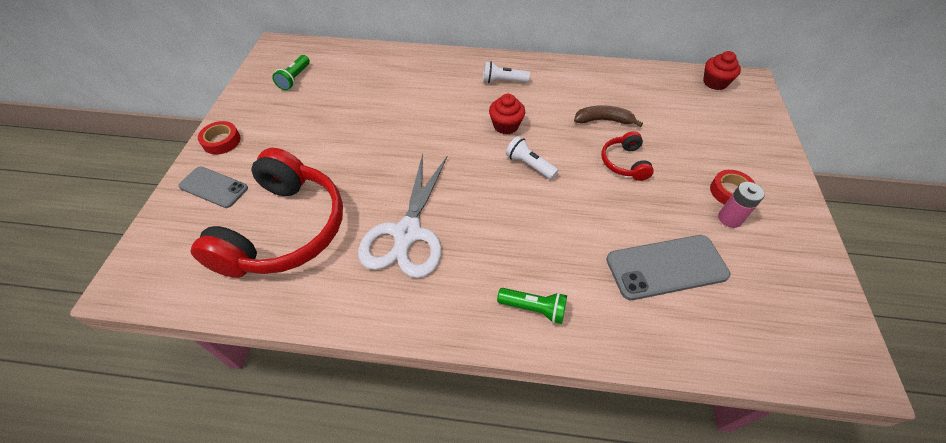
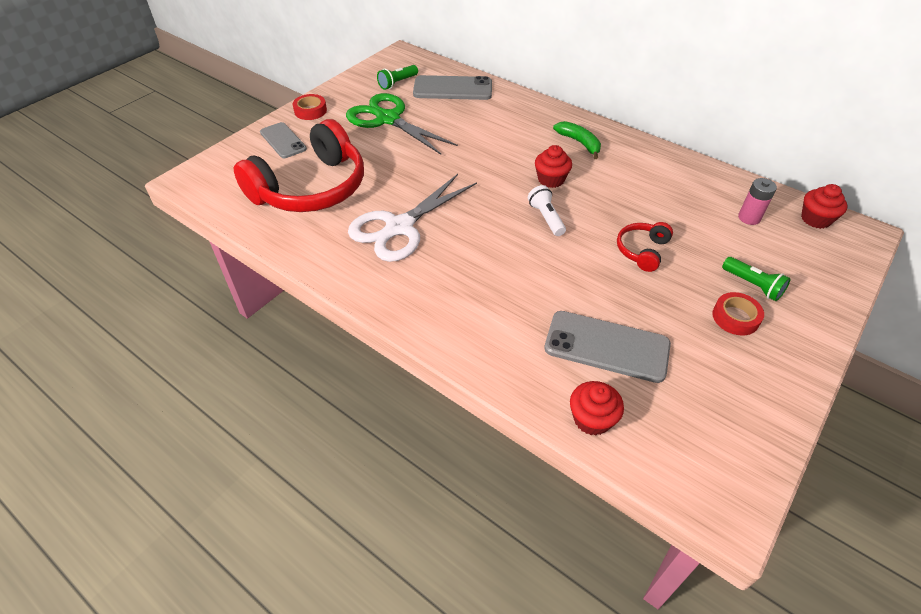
camera: 30 degrees right, 5 degrees down
white flashlight [483,61,530,83] -> green banana [553,121,601,159]
green flashlight [497,288,567,324] -> green flashlight moved to [722,257,791,301]
brown banana [574,105,643,127] -> none
pink battery [718,182,765,228] -> pink battery moved to [738,178,777,225]
none -> green scissors [346,93,458,155]
none -> grey phone [413,75,492,100]
none -> red cupcake [570,381,624,436]

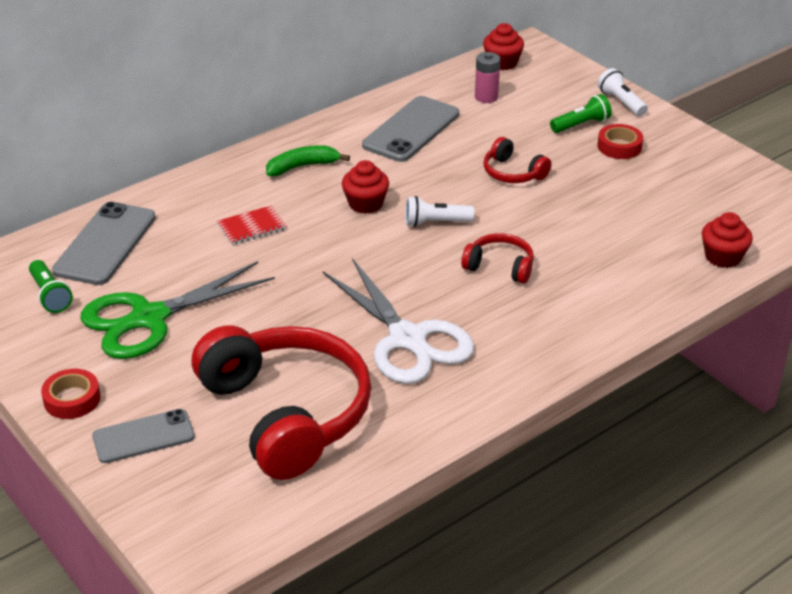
camera: 75 degrees left, 10 degrees down
grey phone [544,311,671,383] -> grey phone moved to [362,96,459,162]
none -> red notebook [217,206,287,245]
none -> red headphones [461,233,534,284]
none -> white flashlight [598,68,648,116]

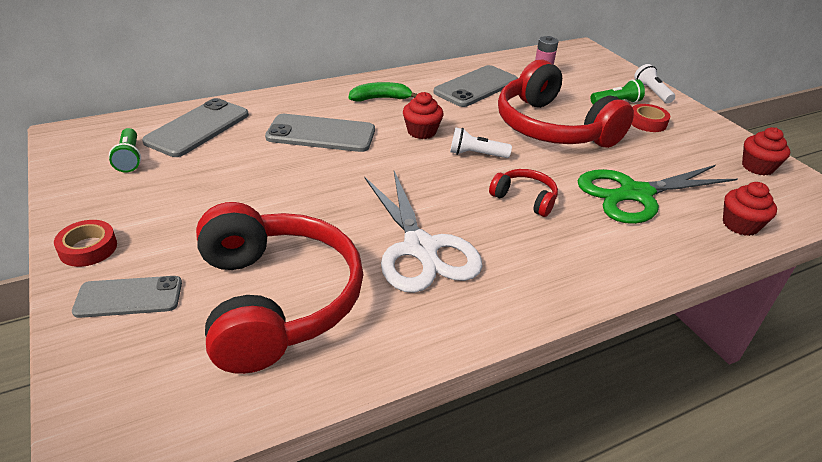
camera: 10 degrees right, 0 degrees up
green scissors [80,261,275,359] -> green scissors moved to [578,165,737,224]
red notebook [217,206,287,245] -> grey phone [265,114,375,152]
red cupcake [483,23,524,70] -> red cupcake moved to [742,127,790,175]
red headphones [484,137,552,183] -> red headphones [498,60,634,148], size x2.25

